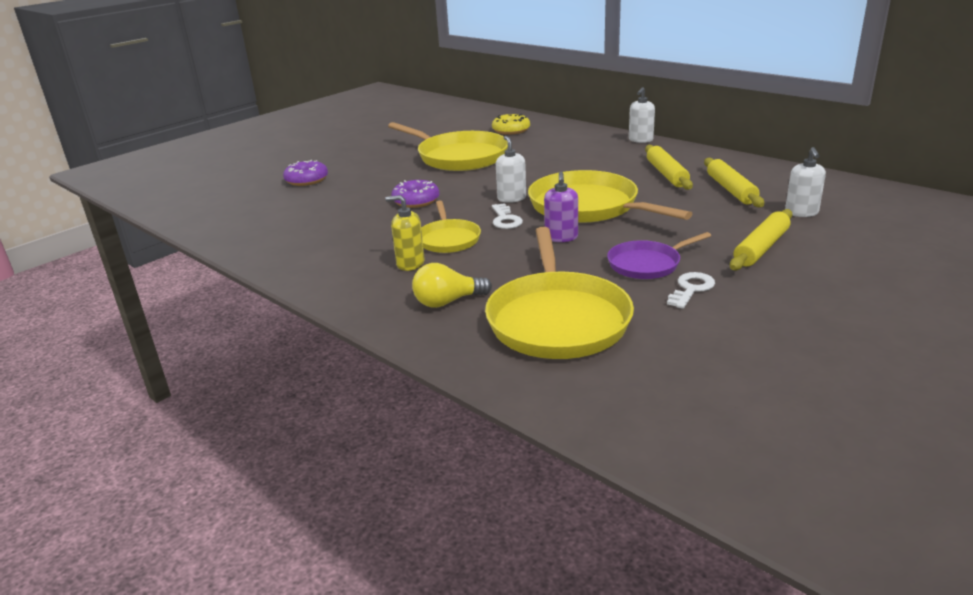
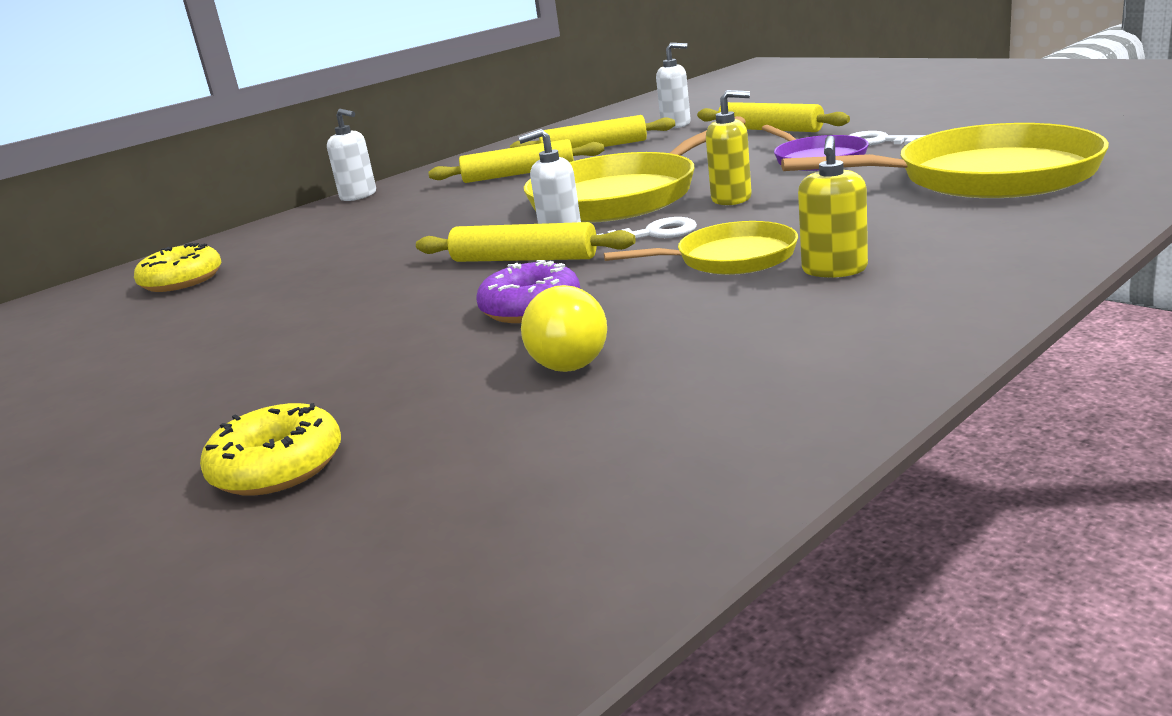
camera: 85 degrees left, 5 degrees down
purple donut [283,160,328,186] -> yellow donut [200,403,341,496]
yellow pan [388,122,508,171] -> none
yellow light bulb [412,263,492,308] -> yellow light bulb moved to [521,285,607,372]
purple soap dispenser [544,172,578,242] -> yellow soap dispenser [706,90,752,205]
none -> yellow rolling pin [416,222,636,262]

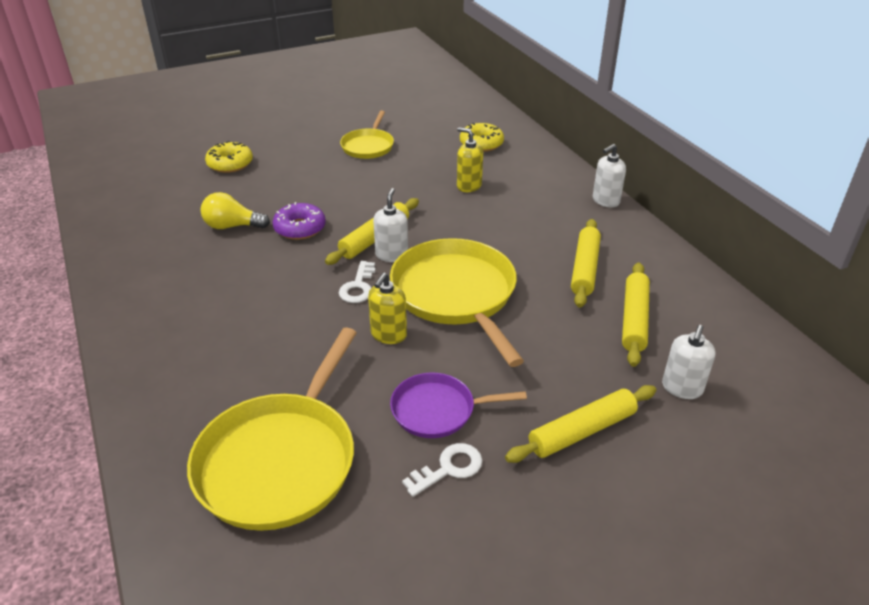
camera: 105 degrees right, 15 degrees up
yellow pan [604,221,798,275] -> yellow pan moved to [340,111,394,159]
yellow soap dispenser [798,136,868,278] -> yellow soap dispenser moved to [457,127,483,192]

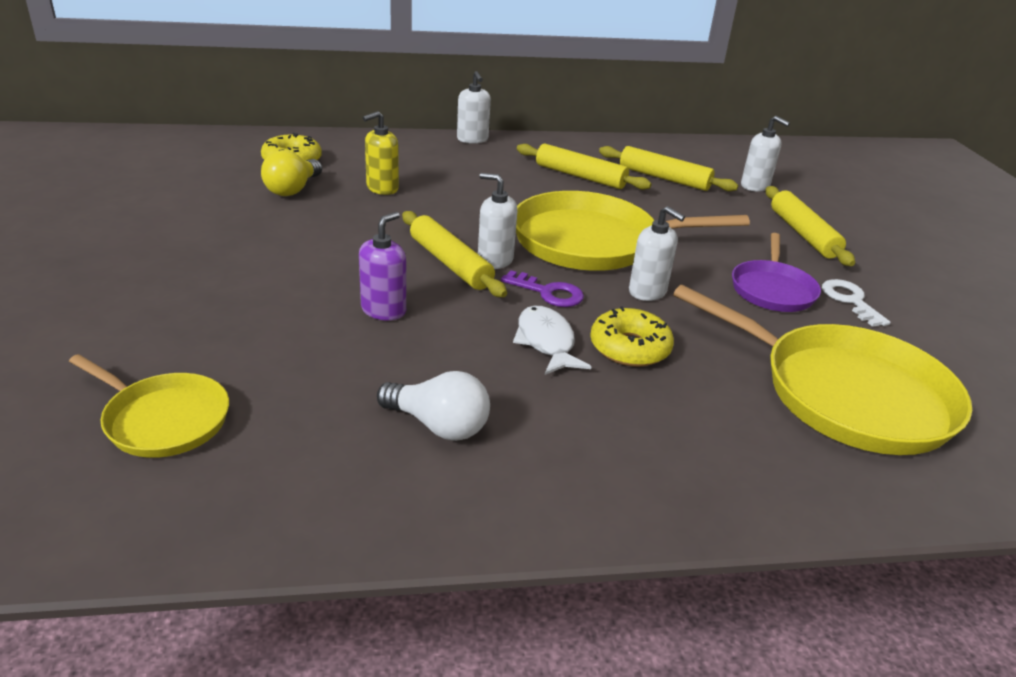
camera: 75 degrees left, 5 degrees down
yellow light bulb [201,192,270,229] -> yellow light bulb moved to [261,150,322,196]
yellow donut [205,141,253,173] -> yellow donut moved to [590,306,674,367]
purple donut [272,202,326,240] -> purple soap dispenser [359,212,406,321]
white key [339,261,376,303] -> purple key [501,270,584,307]
yellow pan [340,111,394,159] -> yellow pan moved to [69,354,229,458]
yellow soap dispenser [368,272,407,344] -> white soap dispenser [629,206,685,301]
none -> white light bulb [377,371,490,441]
none -> white fish [513,306,591,375]

